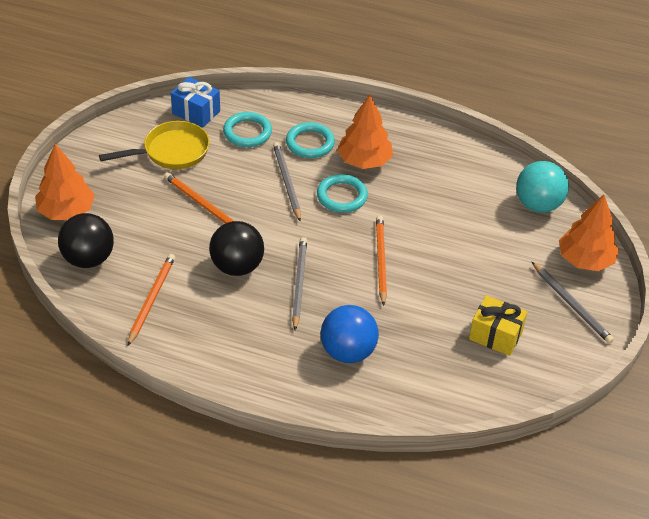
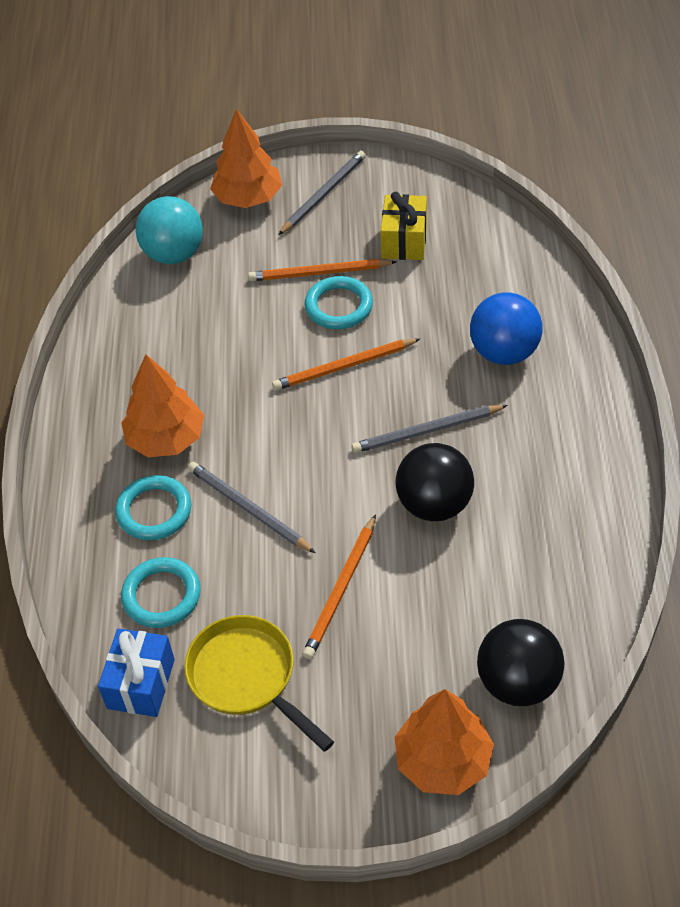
camera: 105 degrees left, 5 degrees up
orange pencil [128,254,175,346] -> orange pencil moved to [248,259,397,281]
grey pencil [273,142,301,222] -> grey pencil turned 75 degrees clockwise [188,462,315,553]
turquoise ring [317,174,368,213] -> turquoise ring moved to [305,276,373,329]

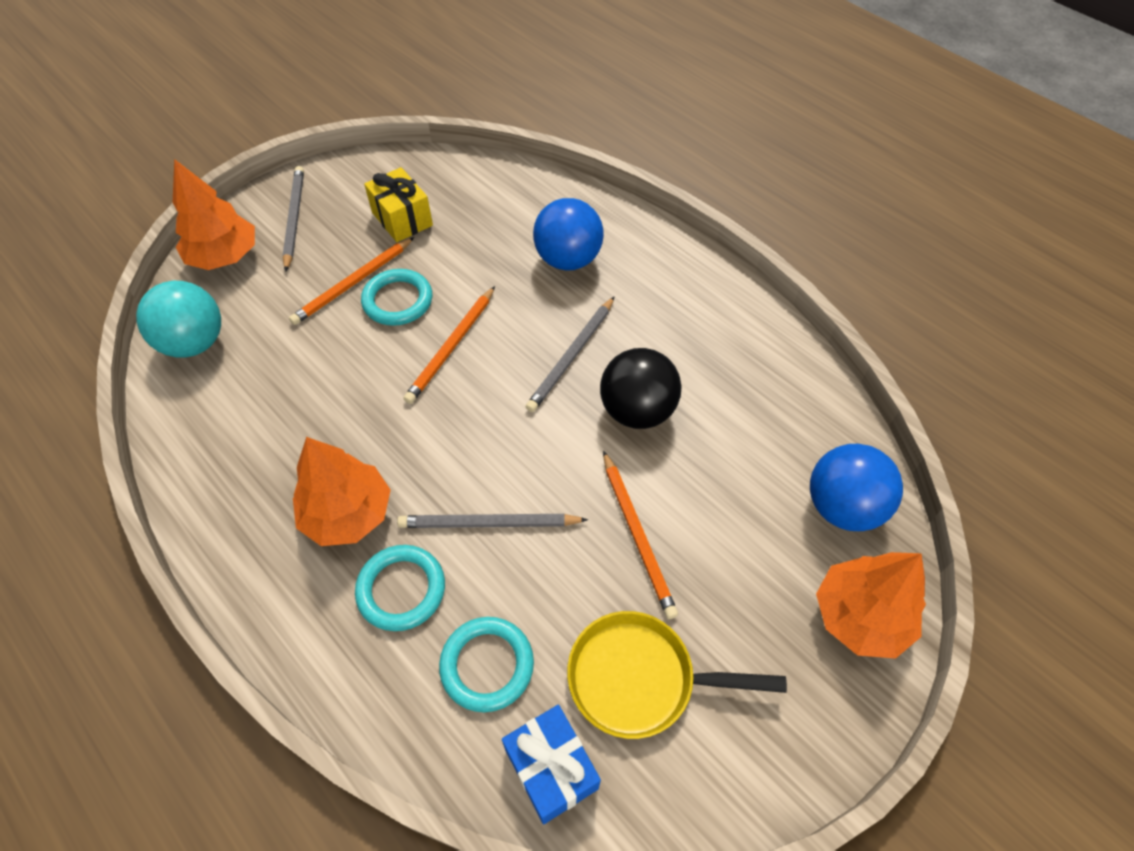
camera: 45 degrees left, 5 degrees up
black ball [477,619,565,706] -> blue ball [810,444,903,531]

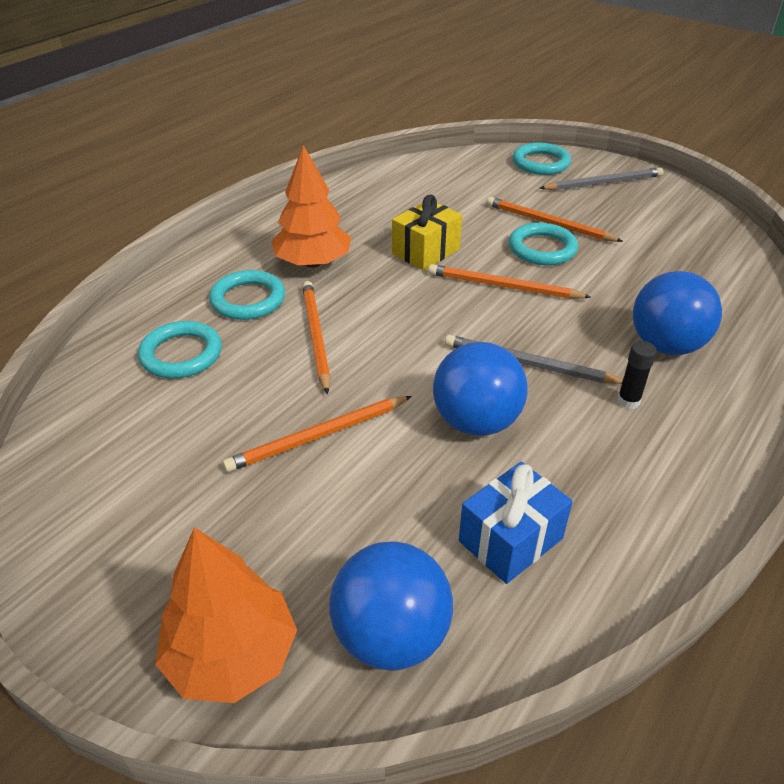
camera: 80 degrees right, 15 degrees down
turquoise ball [136,281,221,358] -> none
orange tree [173,159,255,270] -> turquoise ring [512,143,571,175]
yellow gift [364,167,433,242] -> yellow gift moved to [392,194,462,271]
grey pencil [397,514,588,528] -> orange pencil [302,281,331,394]
blue gift [502,705,601,824] -> blue gift moved to [459,462,573,584]
yellow pan [567,611,787,739] -> none
black ball [600,348,682,429] -> blue ball [433,342,528,436]
none -> black glue stick [617,341,657,409]

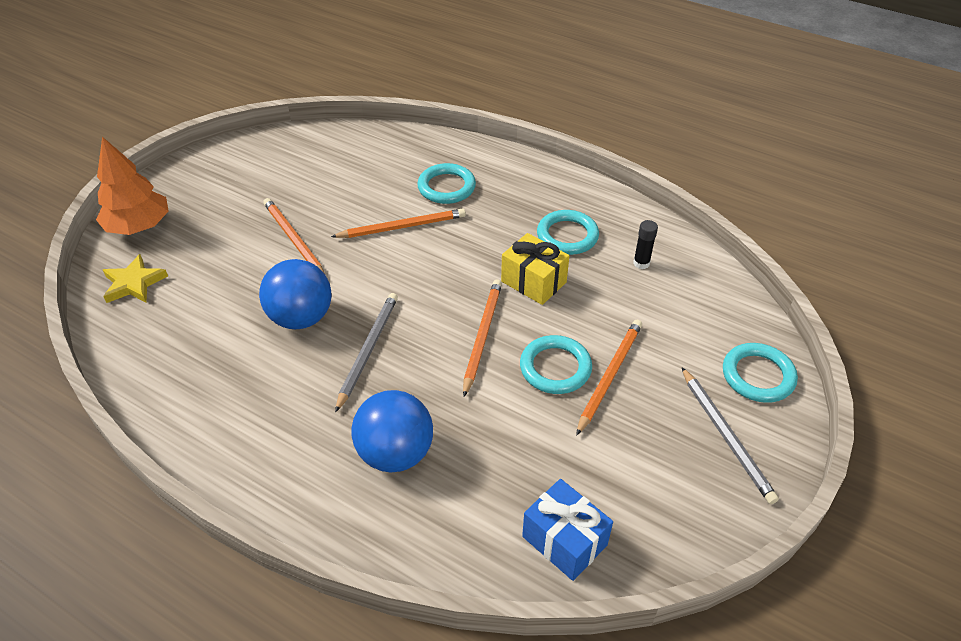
camera: 85 degrees right, 5 degrees up
turquoise ring [138,321,222,378] -> turquoise ring moved to [537,210,599,255]
orange tree [271,145,351,268] -> none
blue ball [330,541,453,671] -> yellow star [103,254,168,303]
blue gift [459,462,573,584] -> blue gift moved to [522,479,613,581]
black glue stick [617,341,657,409] -> black glue stick moved to [633,220,658,269]

